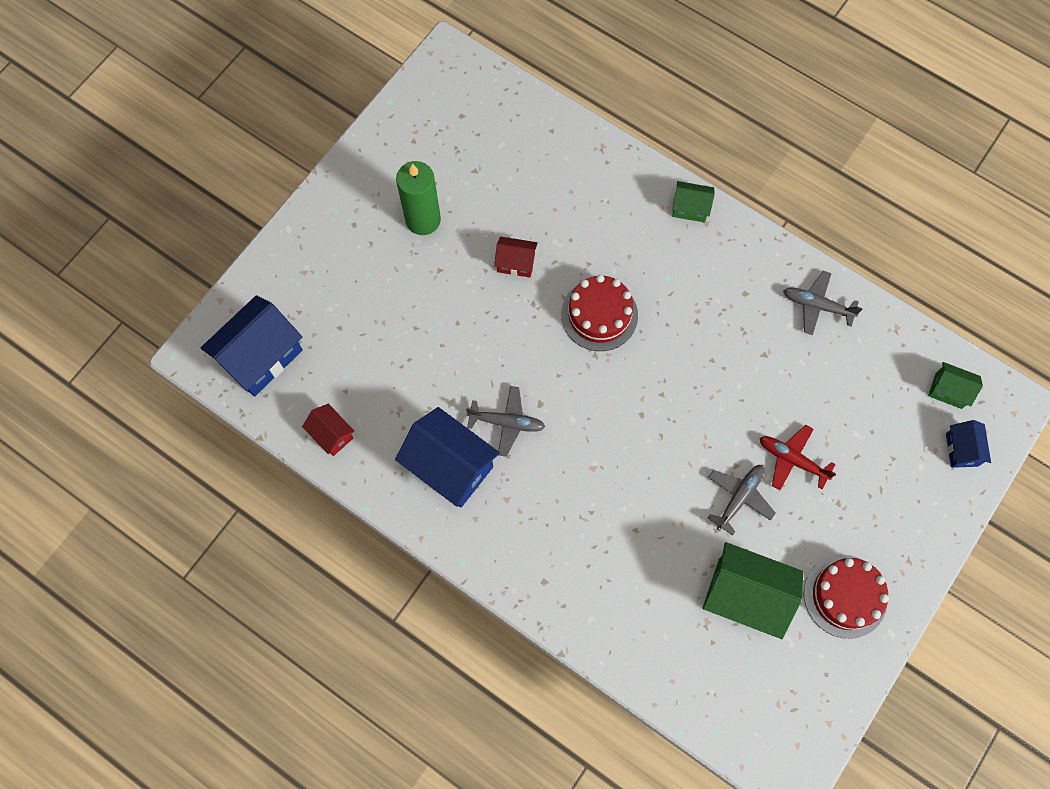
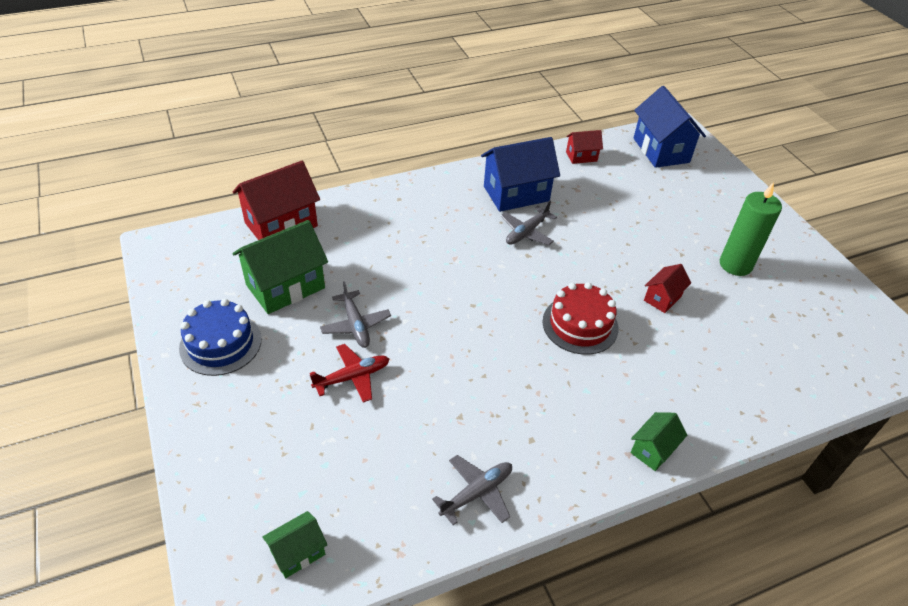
camera: 120 degrees right, 25 degrees down
red cake [804,555,889,639] -> blue cake [179,299,261,376]
blue house [946,420,991,468] -> none
none -> red house [232,161,320,240]

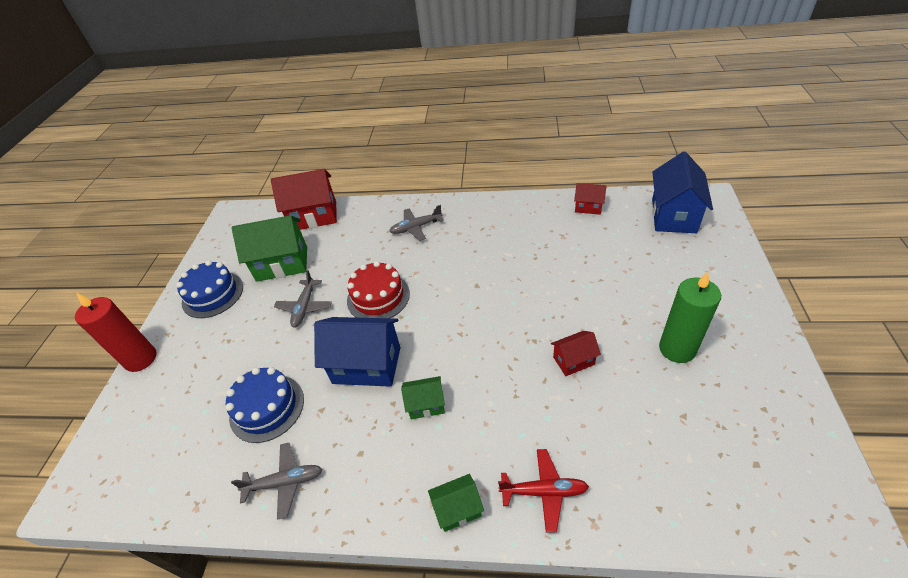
camera: 35 degrees right, 0 degrees up
green house [262,511,327,578] -> green house moved to [401,376,445,419]
red plane [310,344,389,403] -> red plane moved to [498,449,589,532]
blue house [481,137,560,212] -> blue house moved to [314,317,400,387]
grey plane [501,200,557,245] -> grey plane moved to [389,205,444,241]
red cake [543,282,619,355] -> red cake moved to [347,261,410,318]
none -> red candle [75,293,157,372]
none -> blue cake [225,367,304,443]

